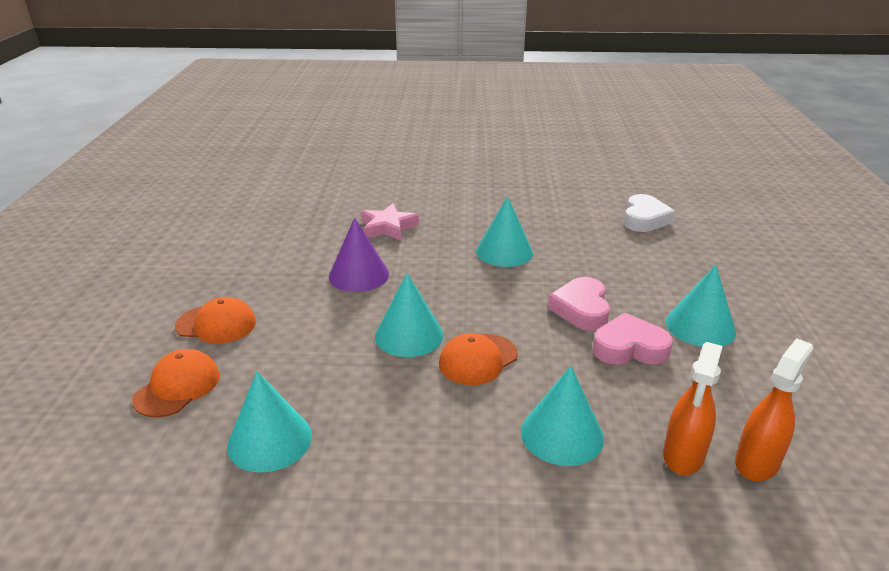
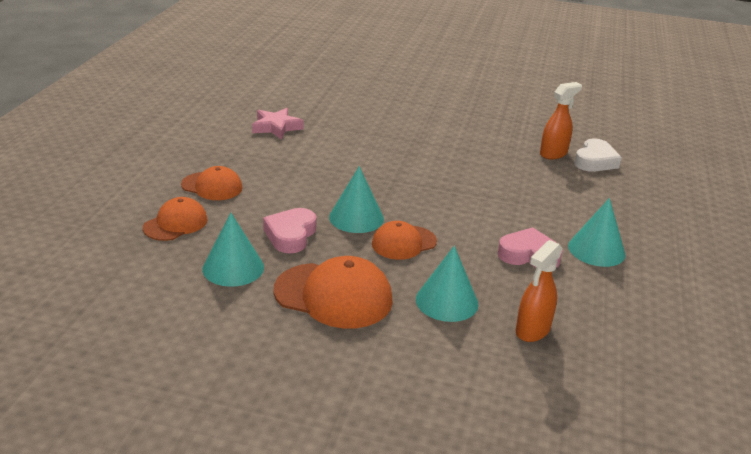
camera: 10 degrees right, 0 degrees up
purple cone [329,217,389,292] -> none
pink star [361,203,419,241] -> pink star moved to [252,108,303,140]
turquoise cone [476,196,533,267] -> none
pink heart [548,277,610,331] -> pink heart moved to [263,208,317,254]
orange spray bottle [735,338,814,481] -> orange spray bottle moved to [540,82,582,159]
none -> orange cap [274,256,393,328]

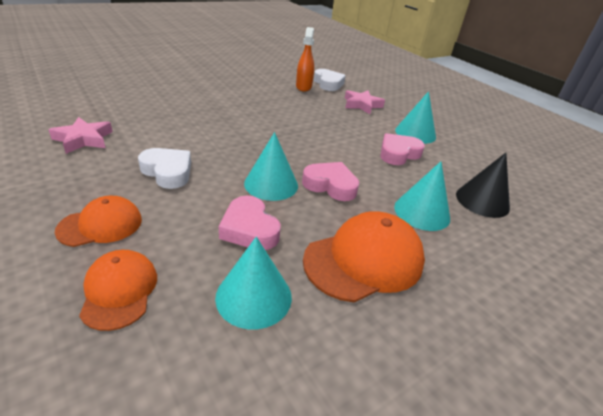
camera: 50 degrees left, 5 degrees up
orange cap [372,221,437,260] -> pink heart [302,162,359,201]
orange spray bottle [516,240,563,342] -> black cone [456,153,510,218]
none -> white heart [138,148,191,189]
none -> pink star [345,90,385,114]

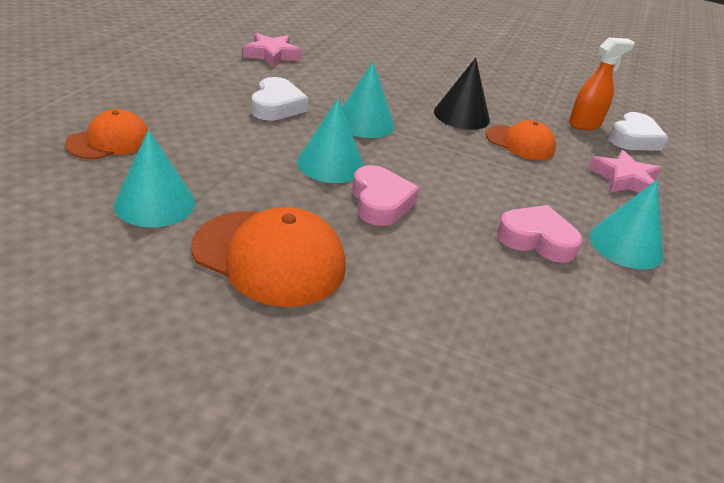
camera: 55 degrees right, 0 degrees up
orange cap [55,196,142,247] -> orange cap moved to [486,120,556,160]
pink heart [219,196,281,250] -> none
turquoise cone [394,161,450,231] -> turquoise cone moved to [342,62,394,138]
black cone [456,153,510,218] -> black cone moved to [434,58,490,130]

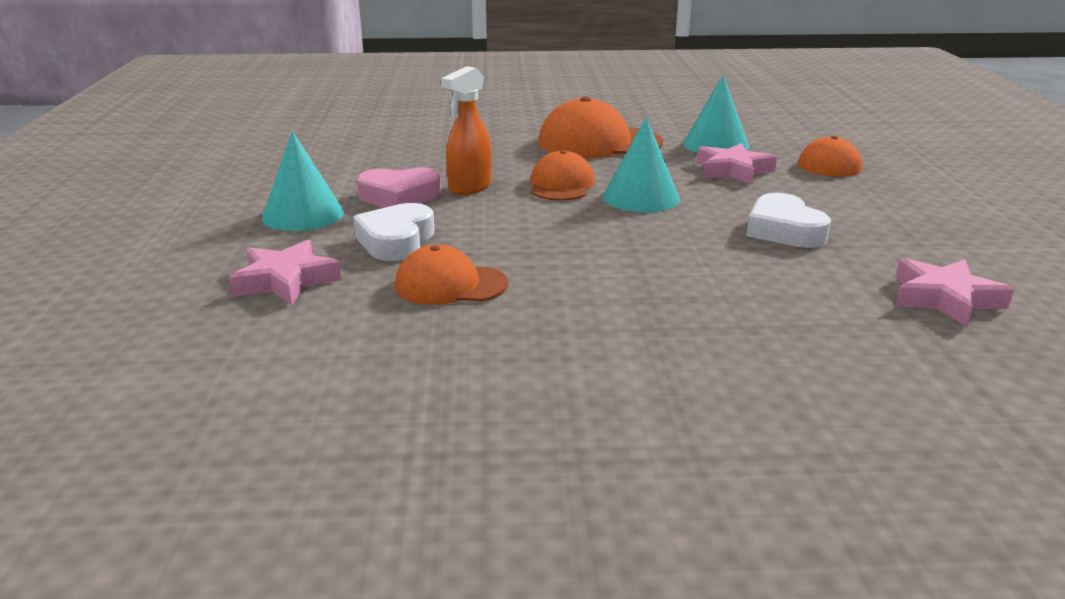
camera: 160 degrees right, 10 degrees down
turquoise cone [342,62,394,138] -> none
pink heart [352,165,419,226] -> orange cap [530,150,595,201]
black cone [434,58,490,130] -> none
orange spray bottle [569,37,635,130] -> orange spray bottle moved to [441,66,492,195]
white heart [609,112,668,151] -> white heart moved to [353,203,435,261]
none -> pink star [697,143,777,184]

